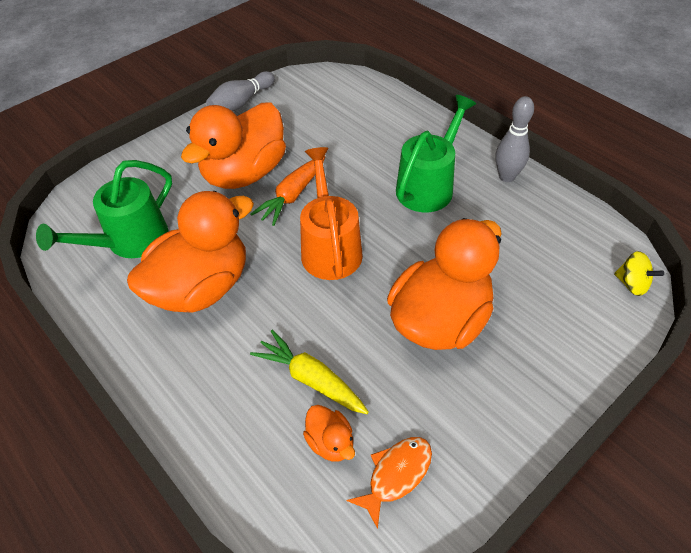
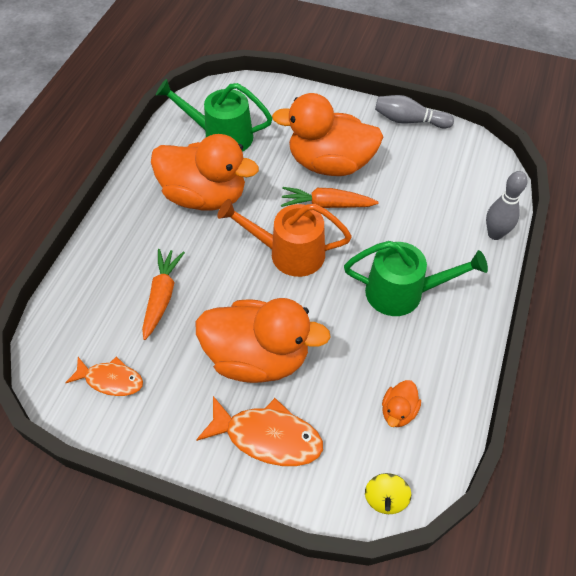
camera: 60 degrees right, 5 degrees up
yellow carrot [250,330,369,414] -> orange carrot [142,249,185,340]
orange watering can [300,147,363,280] -> orange watering can turned 135 degrees counterclockwise [217,199,352,277]
orange duck [303,405,355,462] -> orange duck moved to [382,380,421,427]
grey bowling pin [496,96,534,182] -> grey bowling pin moved to [486,171,527,240]
none -> orange fish [196,396,323,466]

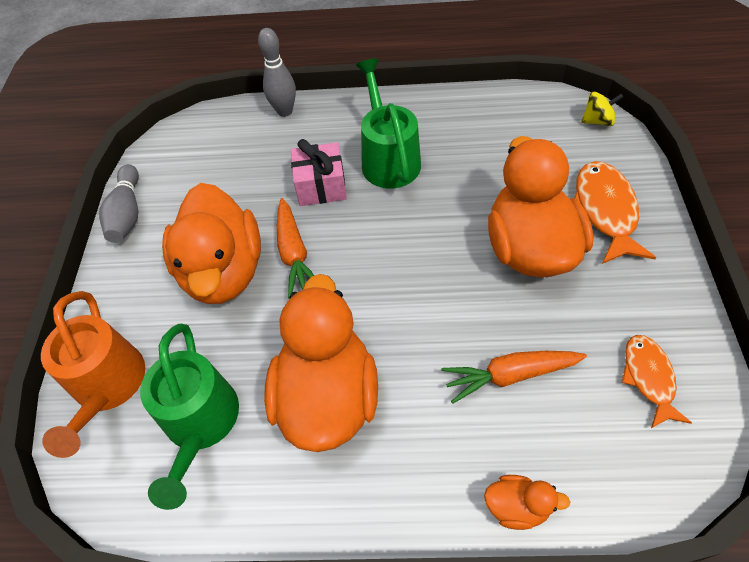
camera: 105 degrees left, 0 degrees up
orange watering can [217,199,352,277] -> orange watering can moved to [41,291,145,458]
orange duck [382,380,421,427] -> orange duck moved to [484,475,570,530]
none -> pink gift [291,139,347,206]

